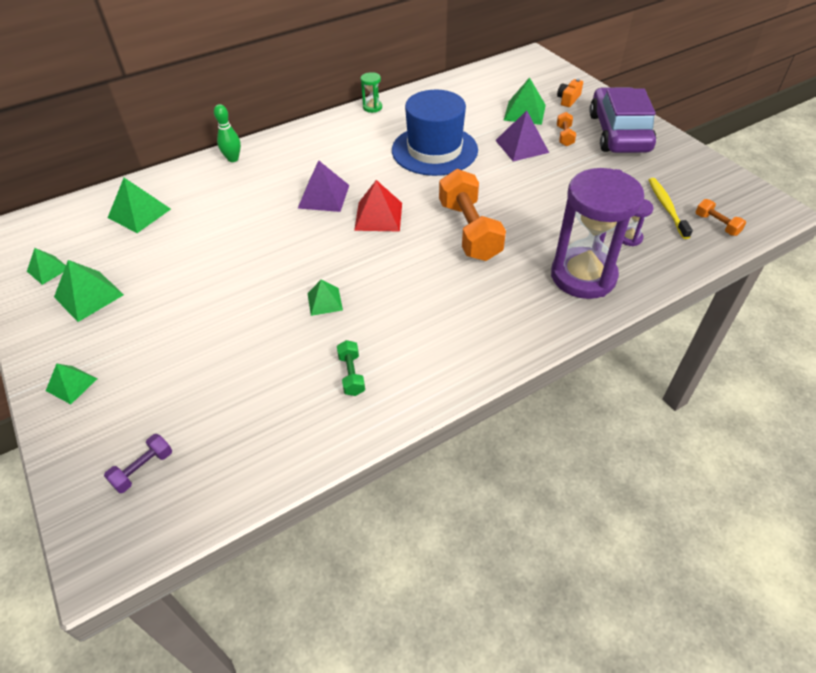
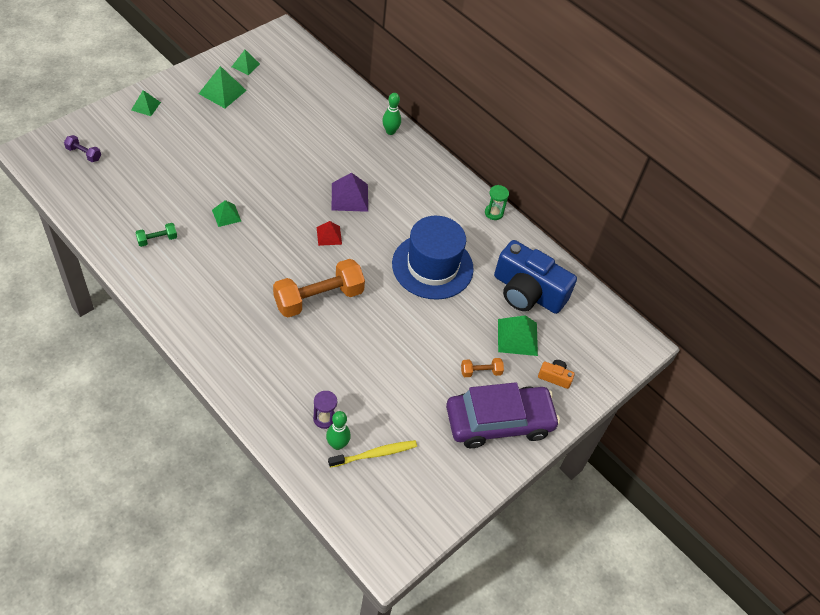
camera: 70 degrees right, 5 degrees up
green pyramid [108,178,171,233] -> none
red pyramid [354,180,402,231] -> red pyramid [316,221,342,246], size x0.63
purple pyramid [495,111,549,161] -> none
purple hourglass [551,168,644,299] -> none
orange dumbbell [696,199,746,236] -> none
none -> green bowling pin [326,411,351,450]
none -> blue camera [494,240,577,314]

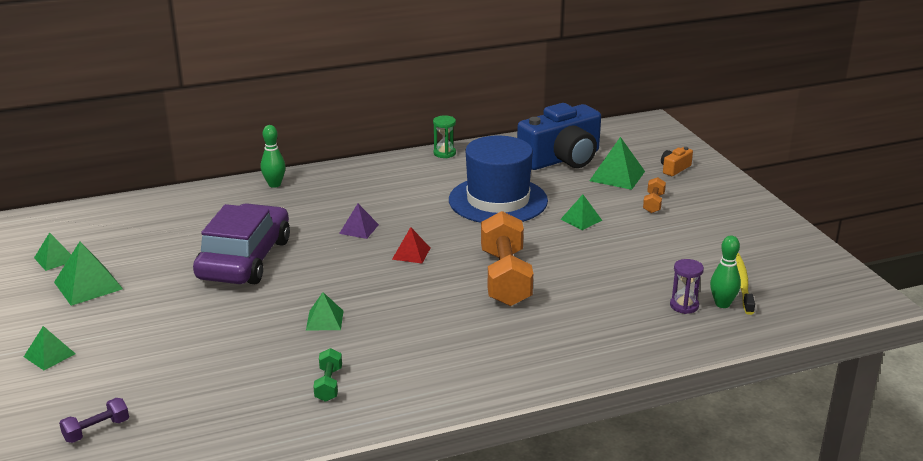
camera: 60 degrees left, 25 degrees down
purple pyramid [332,173,368,212] -> purple pyramid [339,204,379,239], size x0.63
purple car [446,382,560,448] -> purple car moved to [193,203,290,284]
none -> green pyramid [560,195,602,230]

